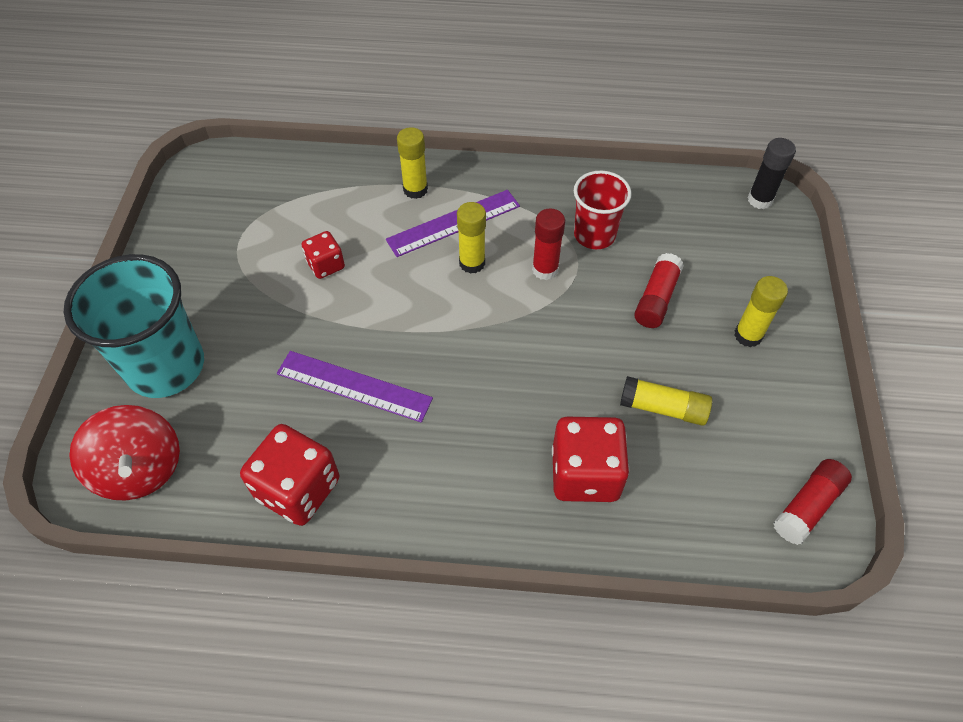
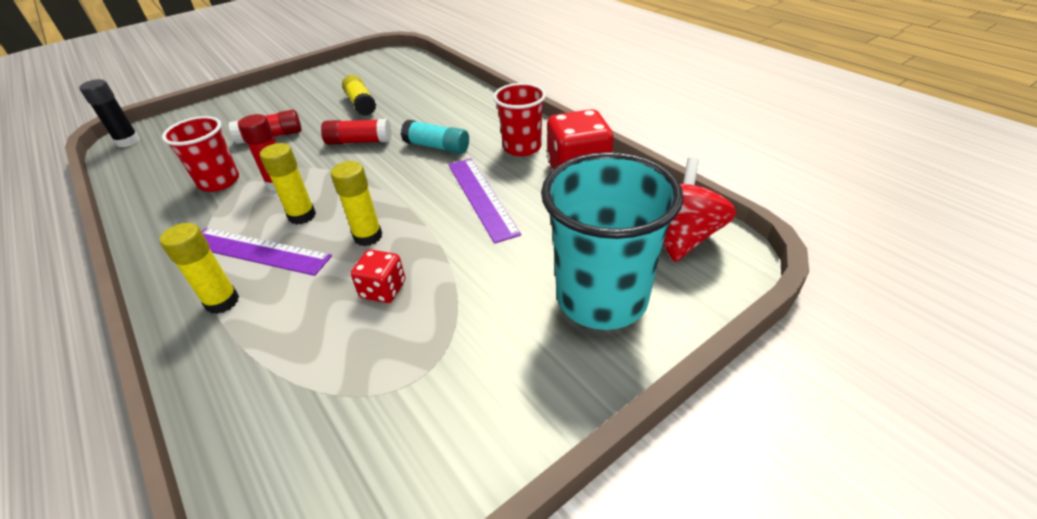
camera: 130 degrees left, 15 degrees down
red dice [552,417,629,502] -> none
yellow glue stick [734,276,788,347] -> yellow glue stick moved to [331,161,382,246]
red glue stick [773,459,852,545] -> red glue stick moved to [321,119,392,145]
none -> turquoise glue stick [401,120,469,154]
none -> red cup [493,83,546,156]

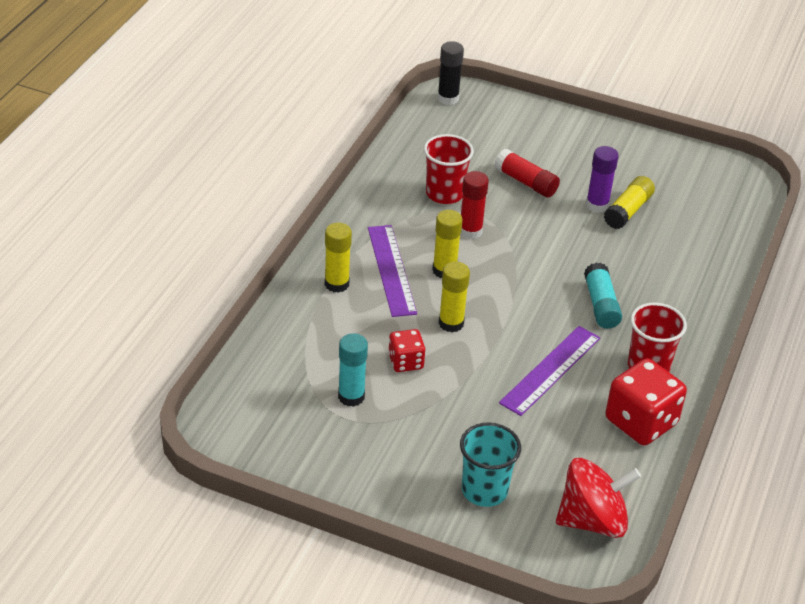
camera: 55 degrees right, 0 degrees up
red glue stick [321,119,392,145] -> none
turquoise cup [541,152,683,330] -> turquoise cup [460,422,521,507], size x0.60
none -> turquoise glue stick [338,333,368,407]
none -> purple glue stick [586,146,619,213]

